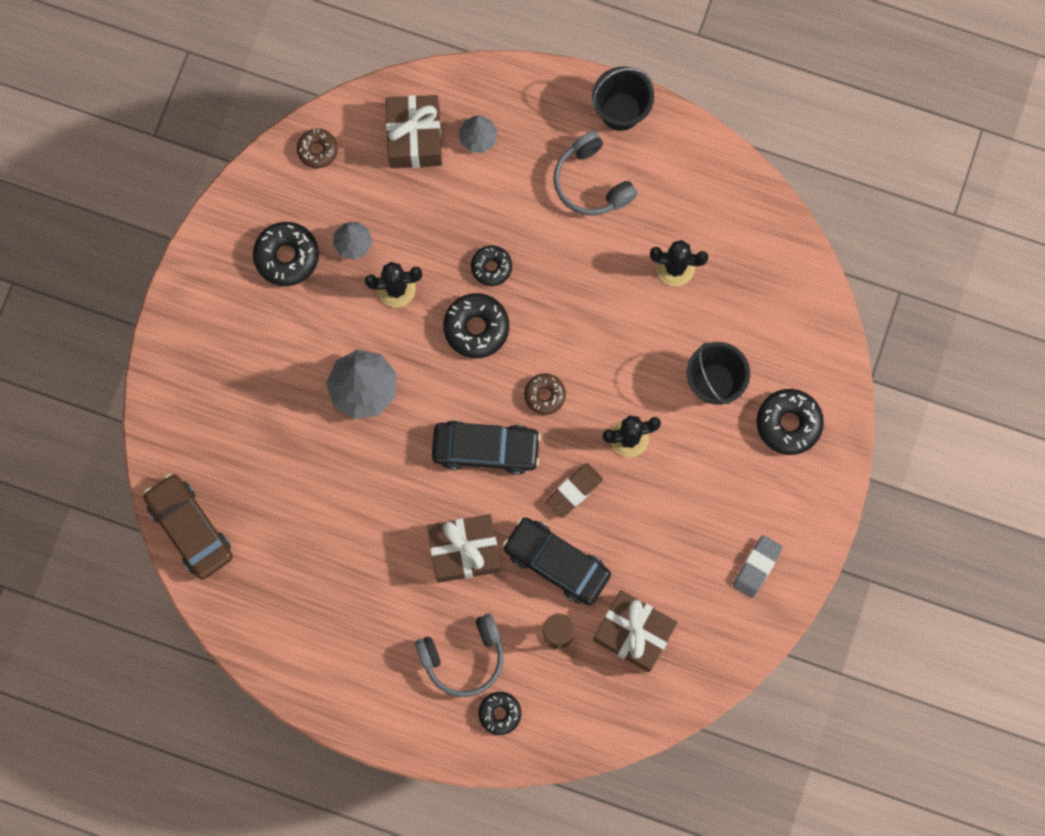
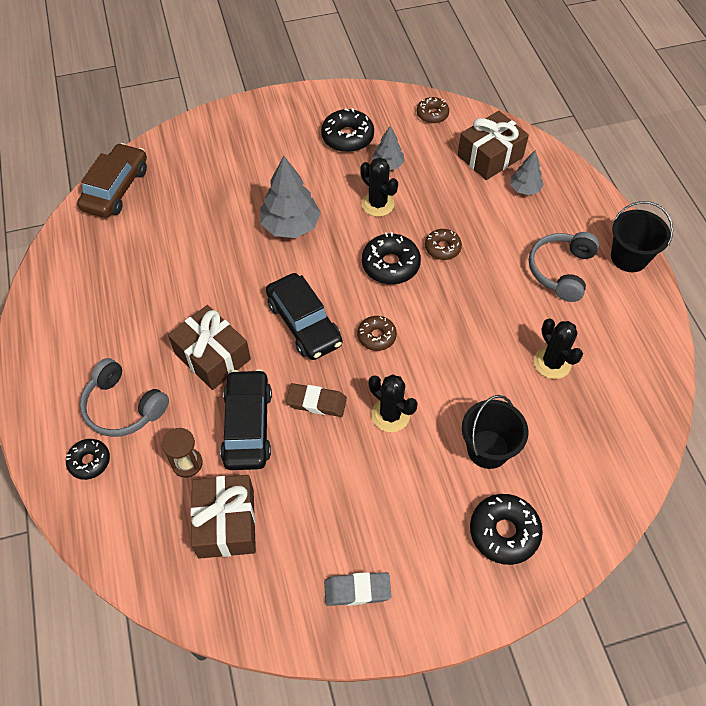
camera: 55 degrees right, 20 degrees down
black donut [471,245,512,286] -> brown donut [425,229,462,260]

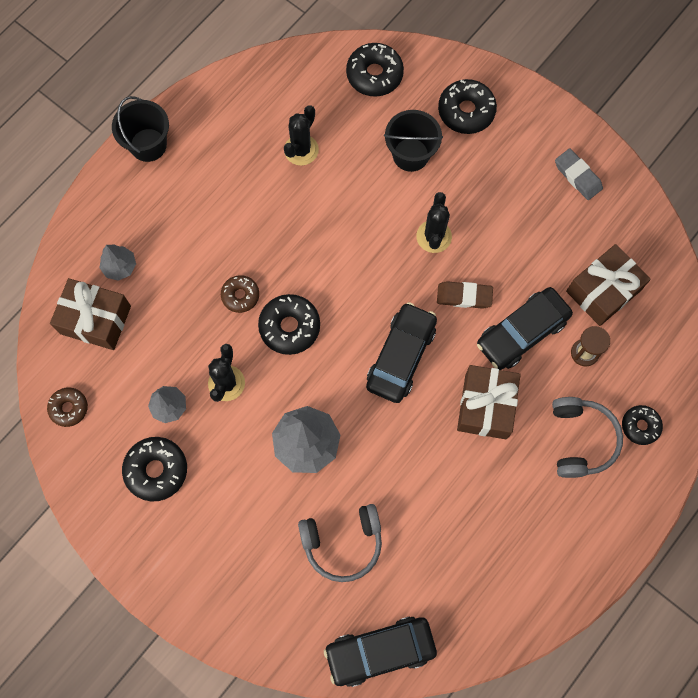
camera: 125 degrees left, 15 degrees up
brown car [77,143,147,218] -> black car [324,616,437,687]
brown eraser [286,383,347,417] -> brown eraser turned 60 degrees counterclockwise [437,281,493,309]
brown donut [358,316,397,351] -> none
grey headphones [529,232,599,302] -> grey headphones moved to [298,504,382,582]
none -> black donut [346,43,404,97]

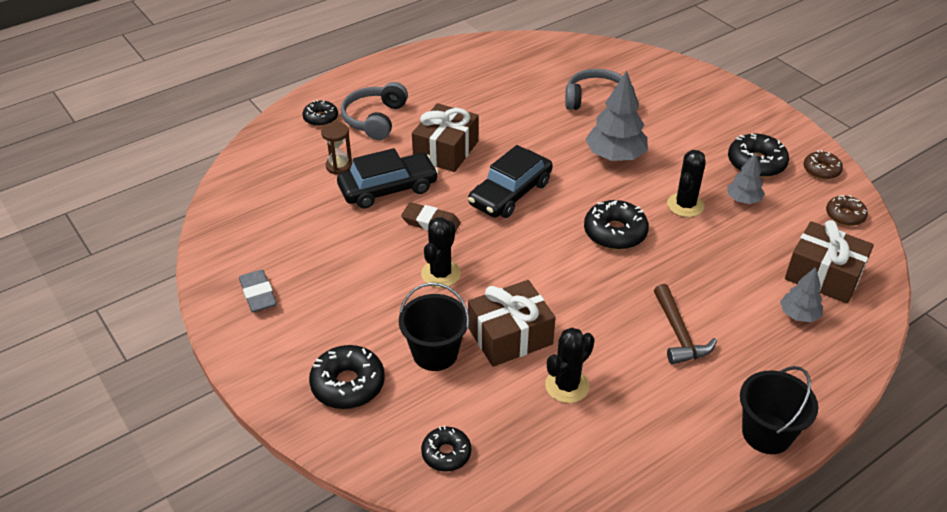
camera: 165 degrees left, 30 degrees down
brown donut [221,275,259,313] -> brown donut moved to [804,150,843,180]
black car [324,616,437,687] -> none
black donut [346,43,404,97] -> black donut [421,426,471,472], size x0.63
brown gift [566,244,651,326] -> brown gift moved to [468,280,556,367]
none -> brown hammer [654,284,717,364]

